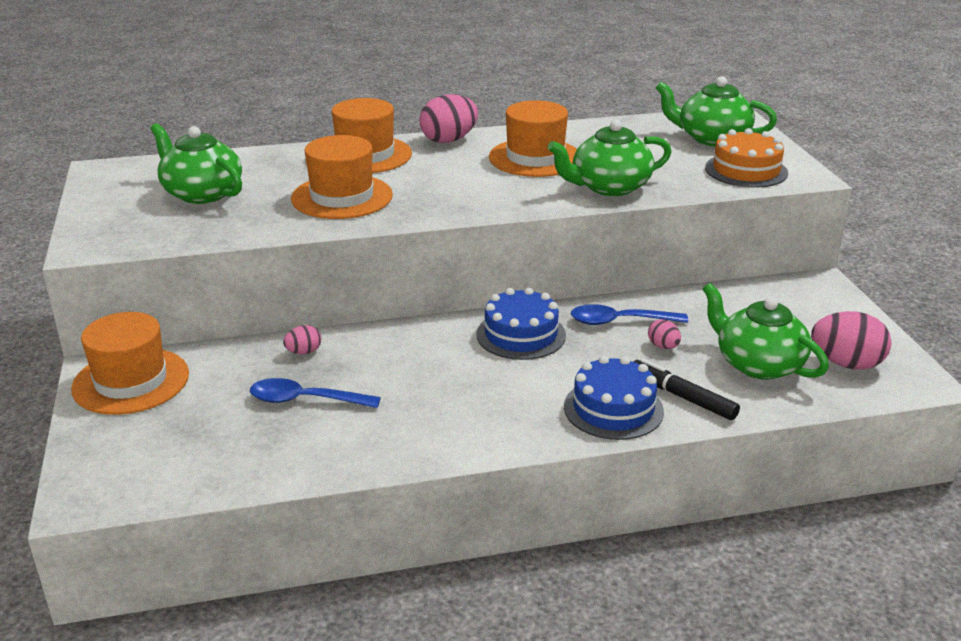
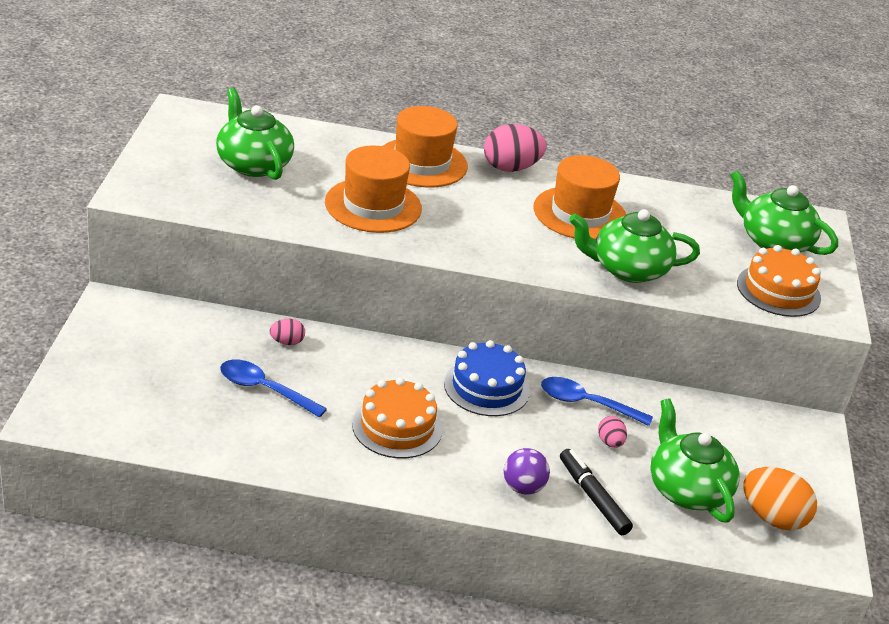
camera: 15 degrees right, 5 degrees up
orange hat [71,312,189,415] -> none
blue cake [564,356,664,440] -> purple ball [504,448,550,495]
pink egg [811,311,892,370] -> orange egg [744,467,817,530]
none -> orange cake [352,377,442,458]

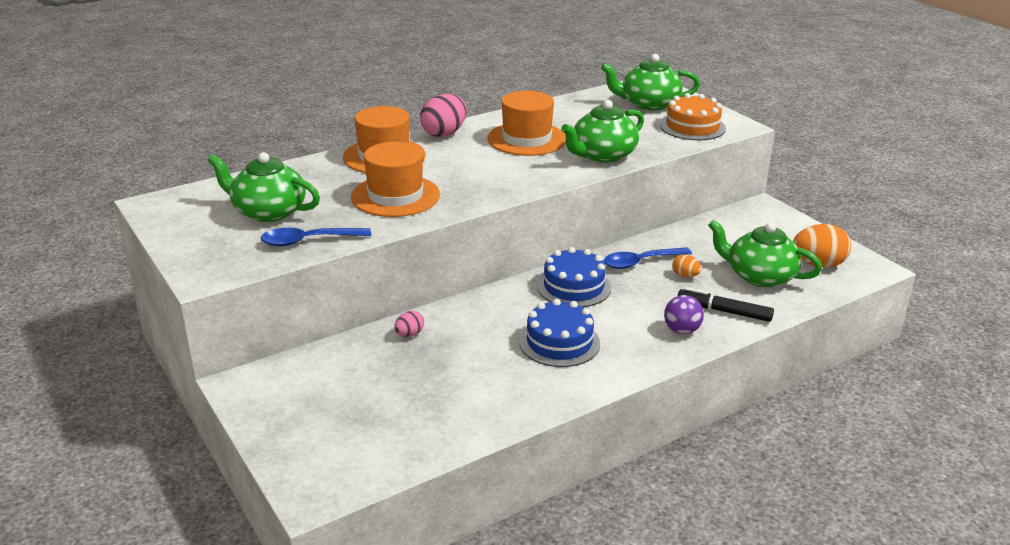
camera: 35 degrees left, 5 degrees down
blue spoon [220,360,327,418] -> blue spoon moved to [260,228,371,247]
orange cake [352,377,442,458] -> blue cake [519,299,600,367]
pink egg [598,416,627,448] -> orange egg [672,254,701,278]

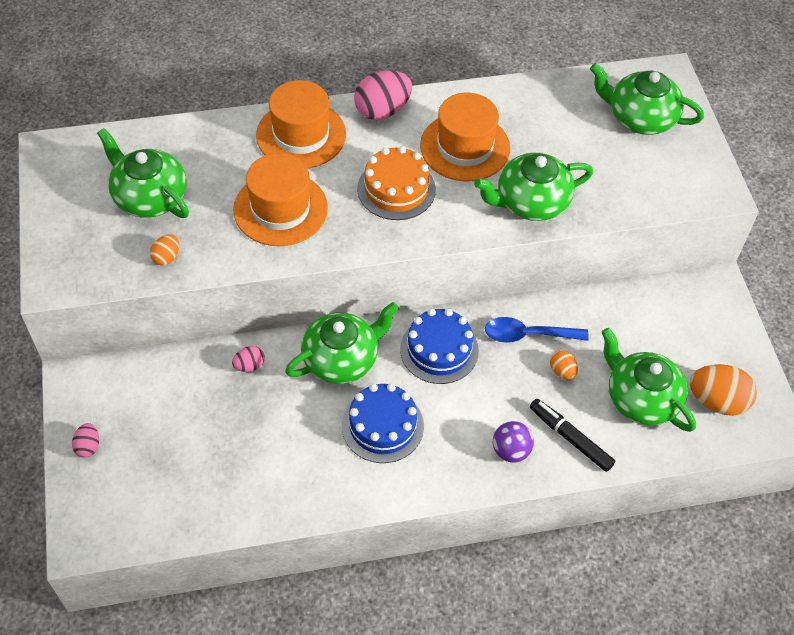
camera: 20 degrees right, 25 degrees up
blue spoon [260,228,371,247] -> orange egg [150,234,179,266]
orange cake [660,93,726,140] -> orange cake moved to [357,146,436,220]
none -> pink egg [72,423,99,458]
none -> green teapot [285,302,399,384]

